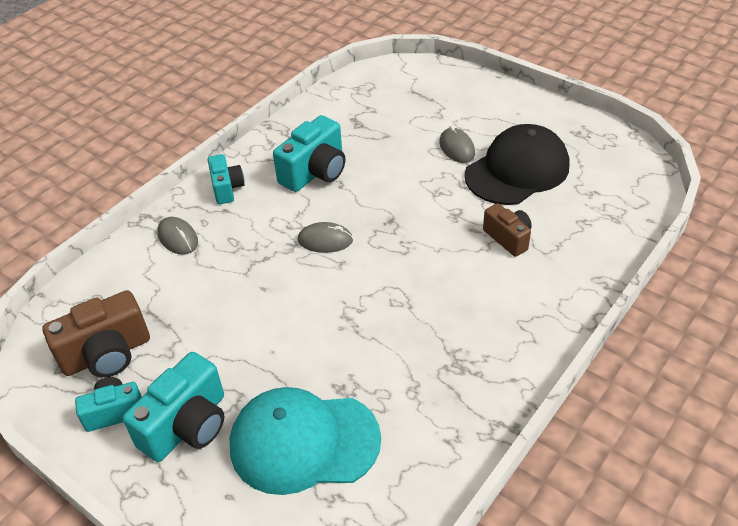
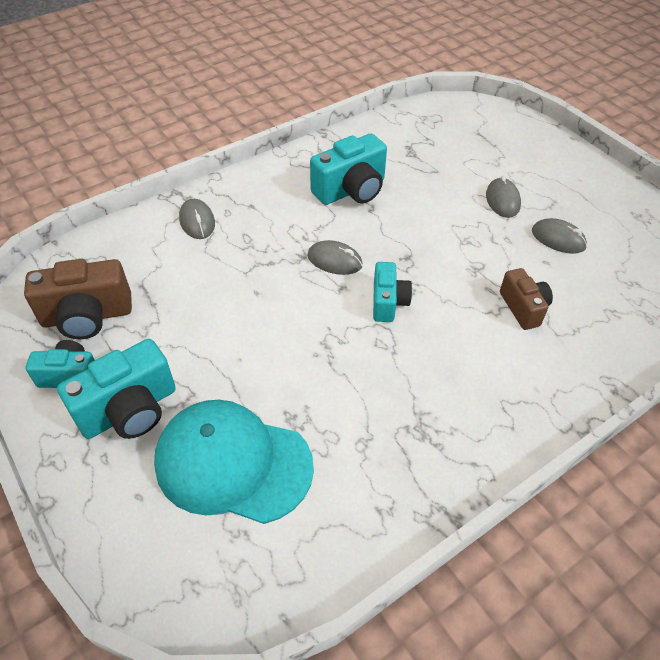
camera: 15 degrees right, 5 degrees up
turquoise camera [208,154,245,204] -> turquoise camera moved to [373,262,412,322]
black cap [464,124,569,205] -> grey mouse [532,218,587,254]

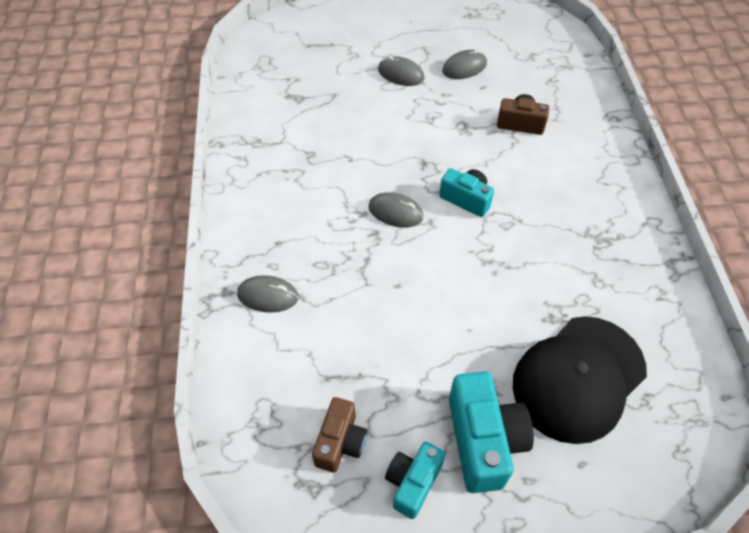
camera: 60 degrees left, 5 degrees up
brown camera [24,259,132,339] -> brown camera [312,397,367,473], size x0.62
turquoise cap [154,400,314,524] -> black cap [513,316,647,444]
grey mouse [307,240,363,275] -> grey mouse turned 60 degrees clockwise [368,192,424,228]
turquoise camera [310,133,387,205] -> none

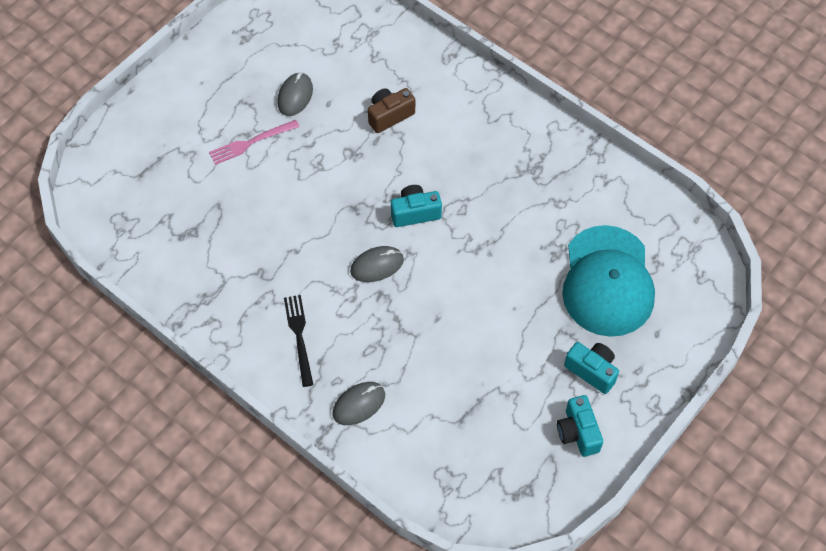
camera: 45 degrees left, 5 degrees up
brown camera [312,397,367,473] -> none
grey mouse [378,56,424,86] -> pink fork [209,120,300,165]
turquoise camera [449,371,534,493] -> turquoise camera [564,342,619,394], size x0.62
black cap [513,316,647,444] -> turquoise cap [562,225,655,337]
none -> black fork [284,295,313,387]

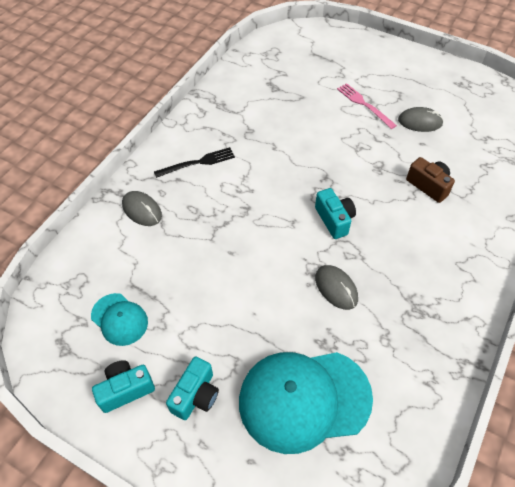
camera: 80 degrees right, 5 degrees down
grey mouse [350,246,404,282] -> grey mouse moved to [315,265,358,310]
none -> turquoise cap [91,293,148,346]

